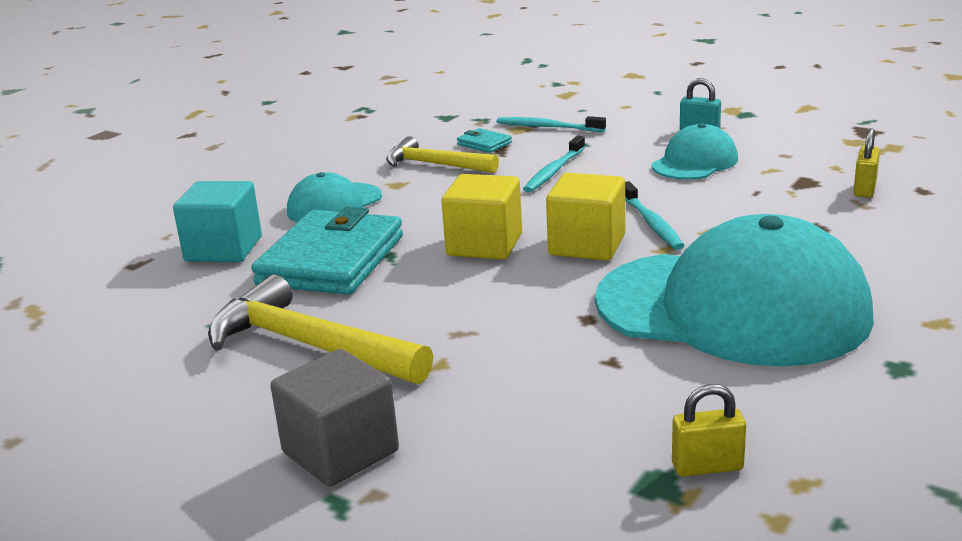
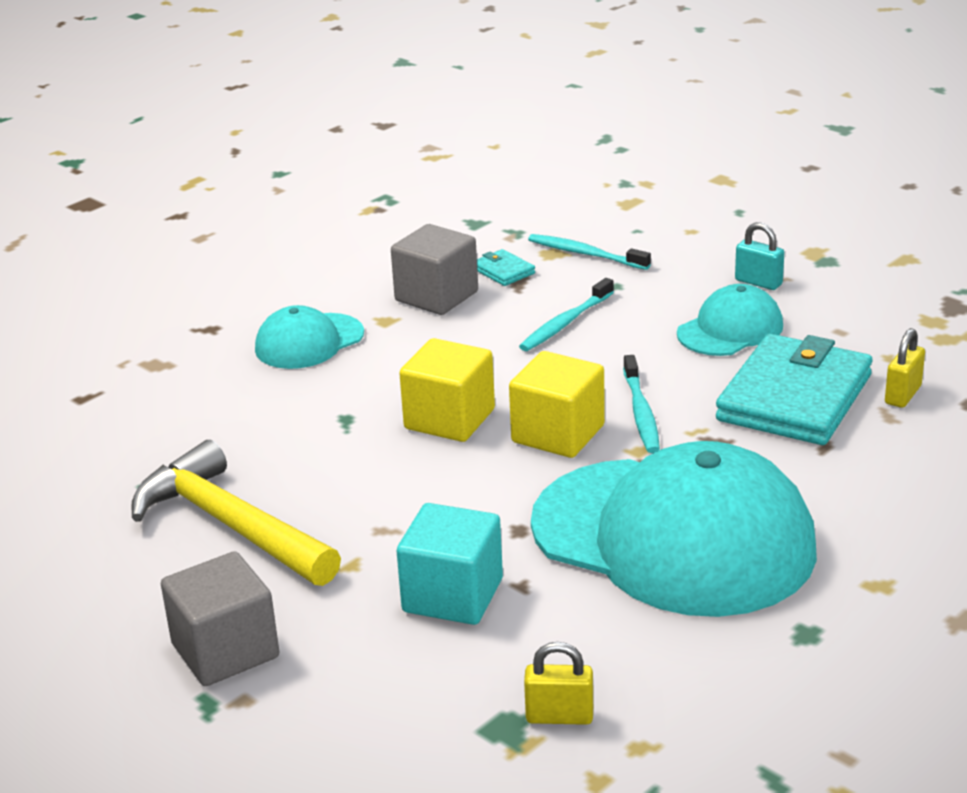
camera: 10 degrees right, 5 degrees up
turquoise cube [173,181,262,262] -> turquoise cube moved to [397,503,503,625]
turquoise wallet [251,207,403,295] -> turquoise wallet moved to [716,334,873,445]
yellow hammer [386,136,499,173] -> grey cube [391,224,478,315]

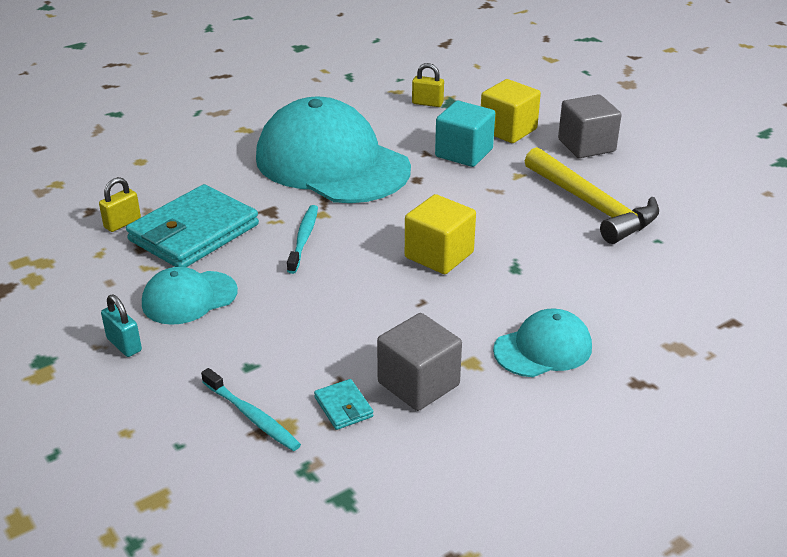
camera: 170 degrees left, 5 degrees up
yellow cube [509,351,605,458] -> yellow cube moved to [481,79,541,143]
turquoise toothbrush [519,278,614,351] -> none

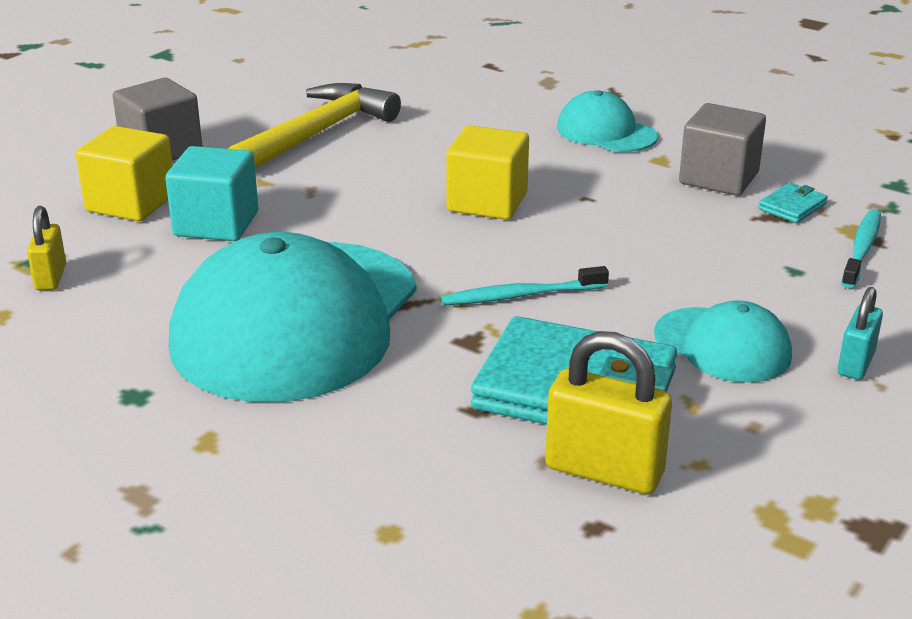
camera: 110 degrees left, 5 degrees down
yellow padlock [99,177,141,232] -> yellow padlock [545,331,672,494], size x1.68

